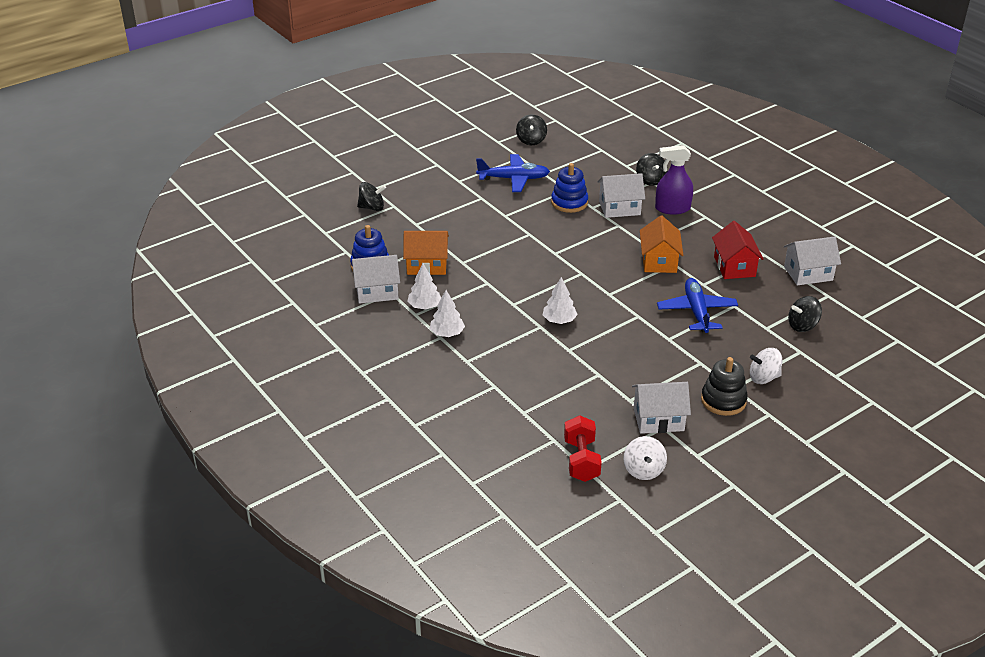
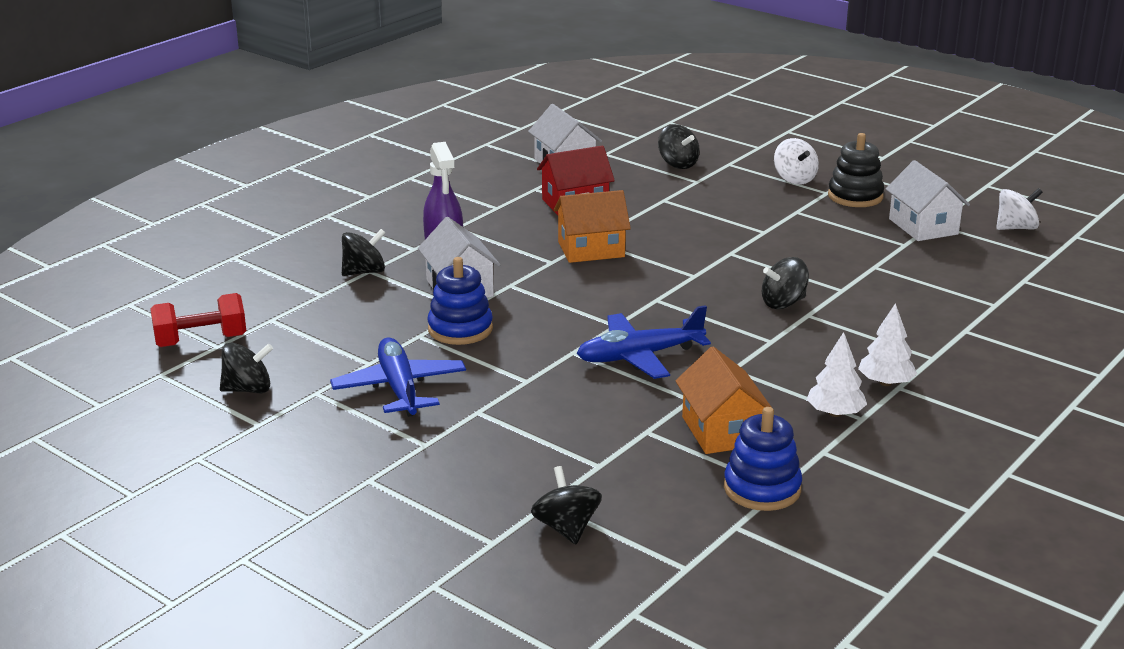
camera: 105 degrees left, 10 degrees down
white house [352,255,400,304] -> none
white tree [543,277,578,324] -> black spinning top [762,257,809,309]
red dumbbell [564,415,602,482] -> red dumbbell moved to [150,293,246,347]
blue plane [657,278,738,333] -> blue plane moved to [577,305,711,379]

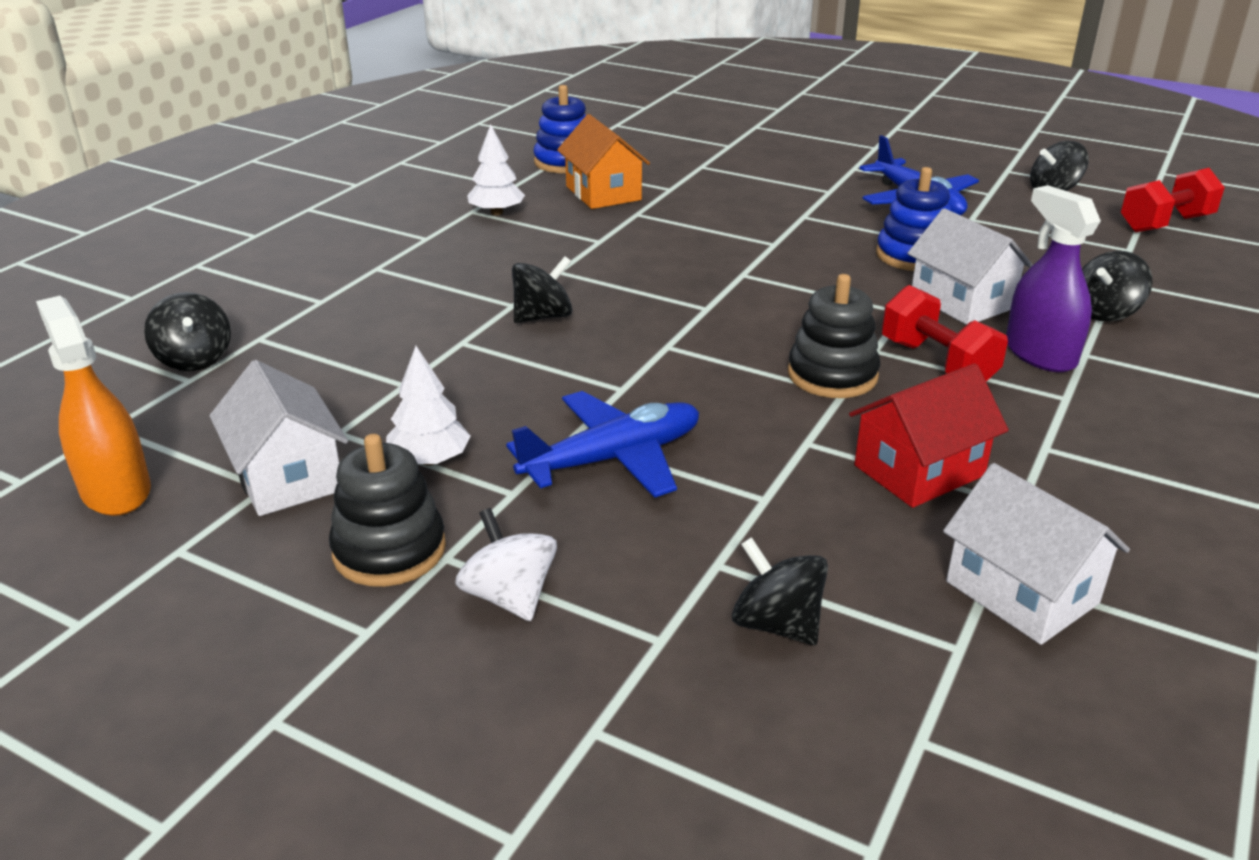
camera: 170 degrees right, 5 degrees up
black spinning top [531,466,602,544] -> black spinning top moved to [144,292,231,371]
orange house [554,190,631,263] -> black stacking toy [788,274,880,398]
blue plane [577,305,711,379] -> blue plane moved to [506,391,699,498]
white tree [858,303,917,386] -> white tree moved to [386,346,471,466]
white spinning top [996,188,1043,230] -> orange spray bottle [36,296,151,516]
none -> red dumbbell [882,285,1008,382]

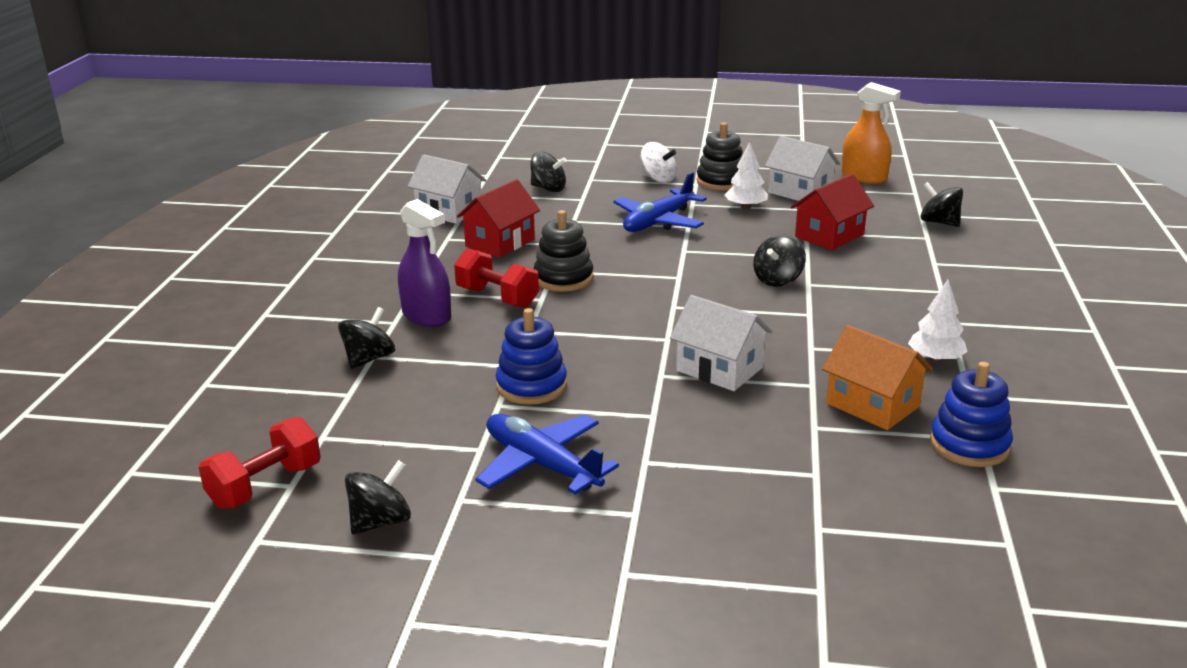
camera: 160 degrees right, 5 degrees down
white house [907,208,1033,325] -> white house moved to [670,295,773,391]
none -> red house [791,174,874,250]

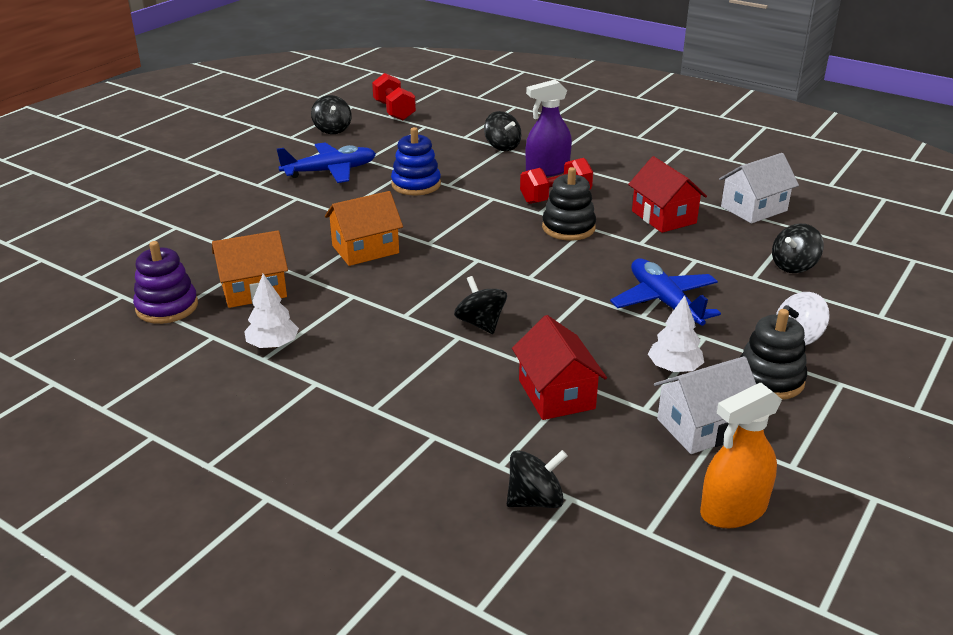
camera: 115 degrees right, 5 degrees up
white house [670,295,773,391] -> orange house [325,191,403,266]
blue stacking toy [930,362,1013,467] -> purple stacking toy [133,241,198,324]

